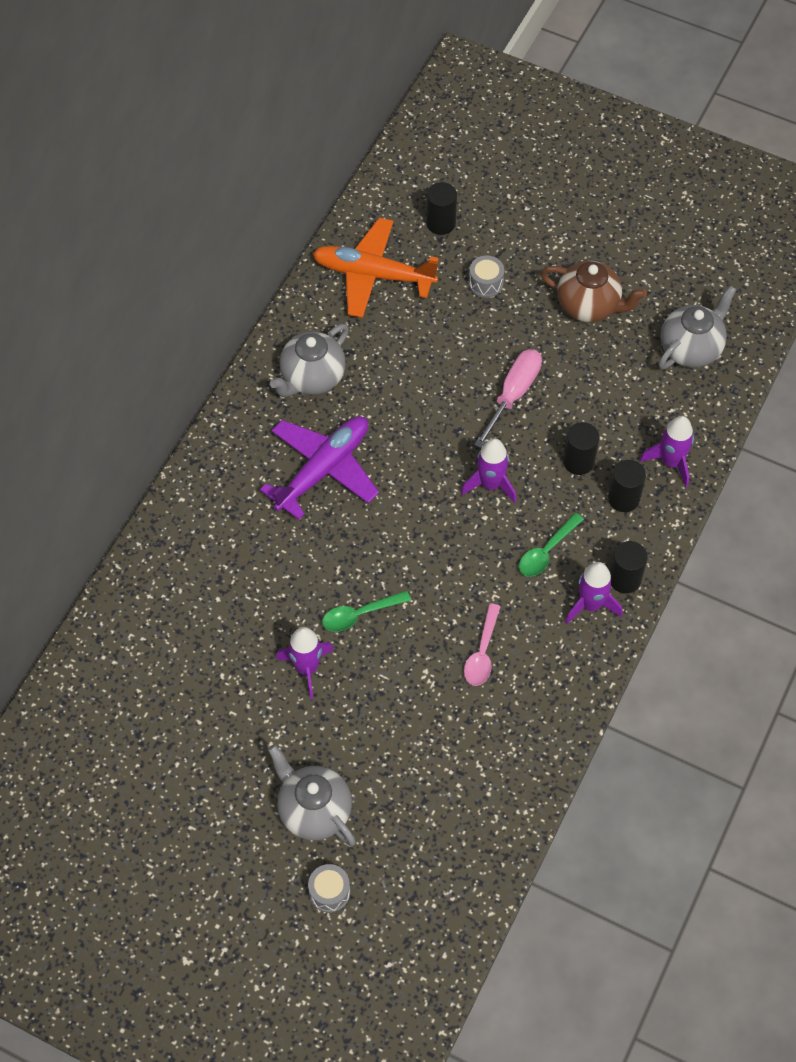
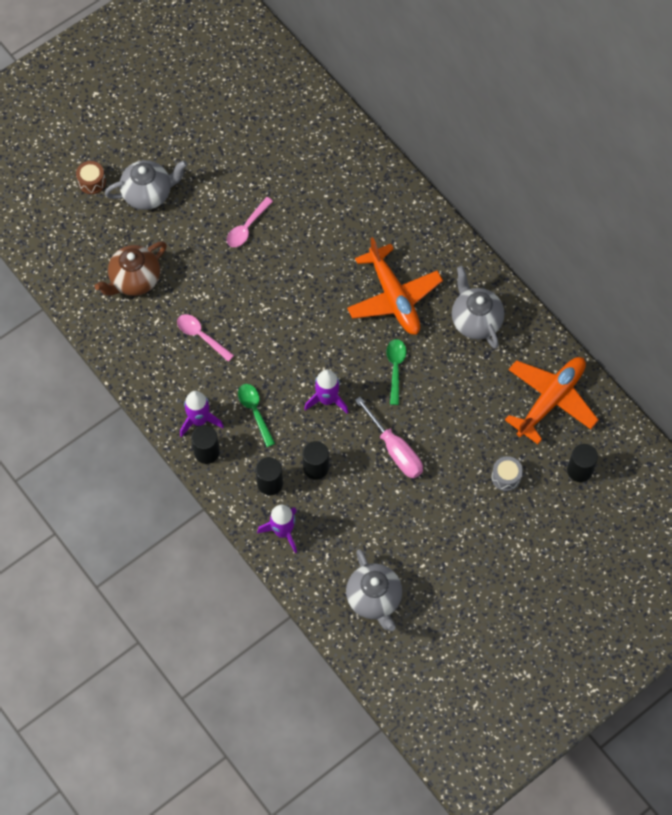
camera: 115 degrees right, 5 degrees up
purple plane [260,416,379,520] -> orange plane [347,237,443,335]
purple rocket [276,627,334,699] -> pink spoon [227,197,273,247]
grey drum [308,864,350,913] -> brown drum [76,161,106,194]
green spoon [322,591,411,632] -> green spoon moved to [386,339,406,405]
brown teapot [541,261,647,322] -> brown teapot moved to [94,241,167,296]

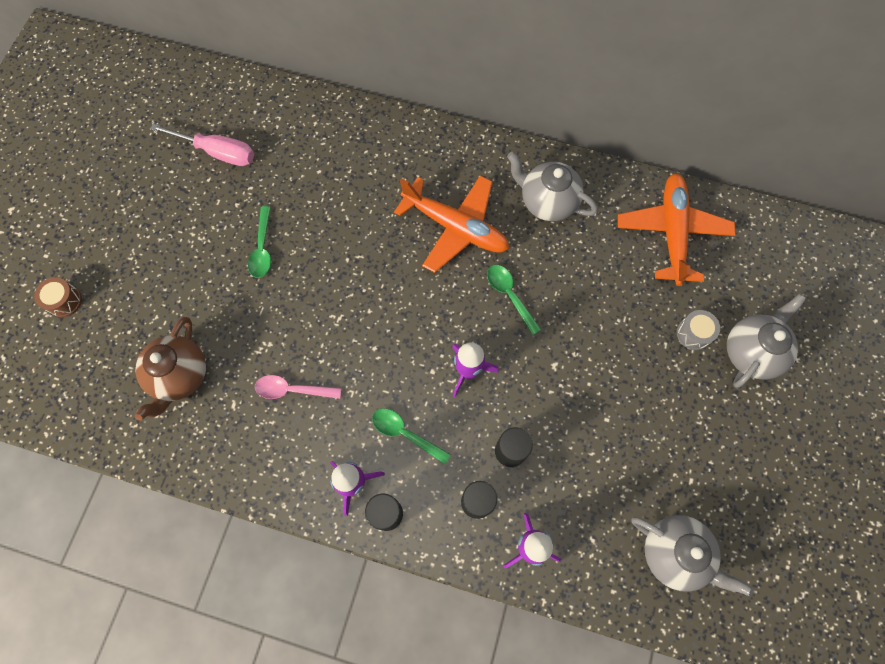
camera: 35 degrees left, 5 degrees up
grey teapot [105,160,188,210] -> grey teapot moved to [727,293,806,388]
pink spoon [227,197,273,247] -> green spoon [248,206,271,278]
pink screwdriver [355,397,423,478] -> pink screwdriver moved to [150,124,254,166]
black cylinder [567,444,598,482] -> none

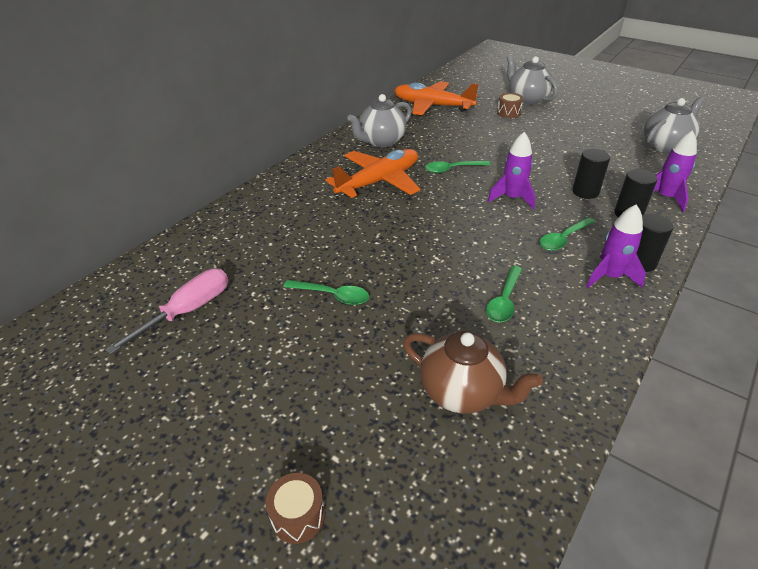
camera: 70 degrees left, 30 degrees down
pink spoon [255,375,342,399] -> green spoon [486,266,522,322]
grey drum [677,310,720,350] -> brown drum [497,93,524,118]

